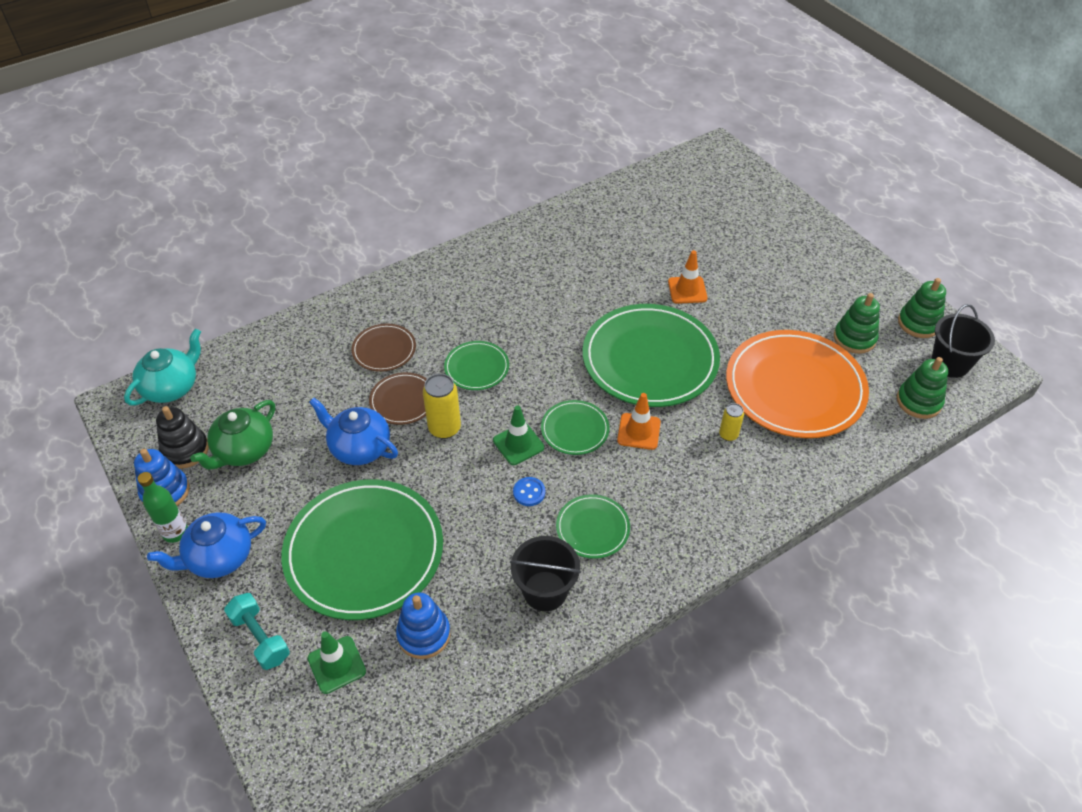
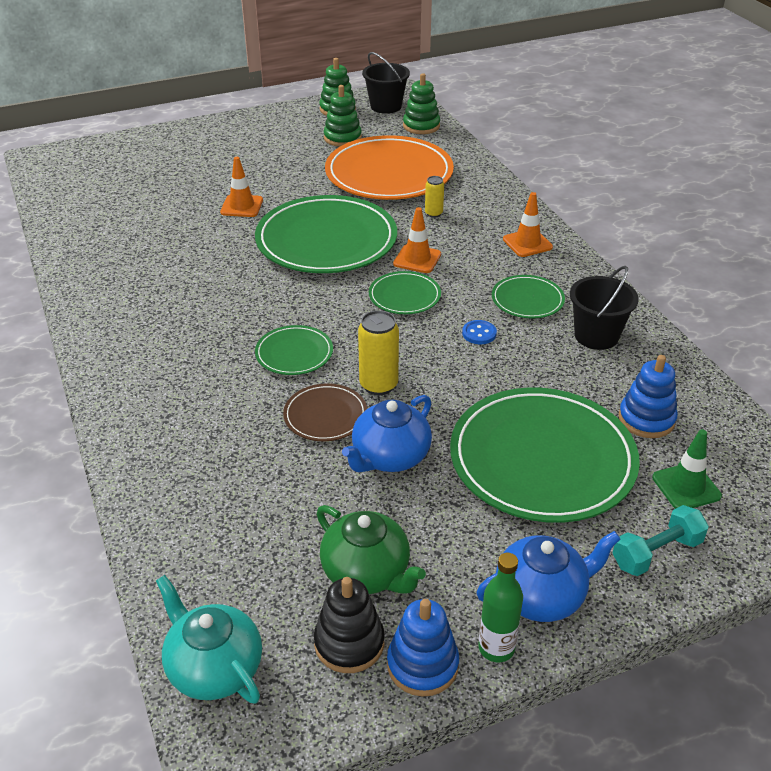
camera: 80 degrees left, 10 degrees down
blue teapot [147,512,266,578] -> blue teapot turned 90 degrees counterclockwise [476,531,620,622]
brown plate [351,324,416,372] -> none
green traffic cone [493,405,544,465] -> none
none -> orange traffic cone [503,192,553,257]

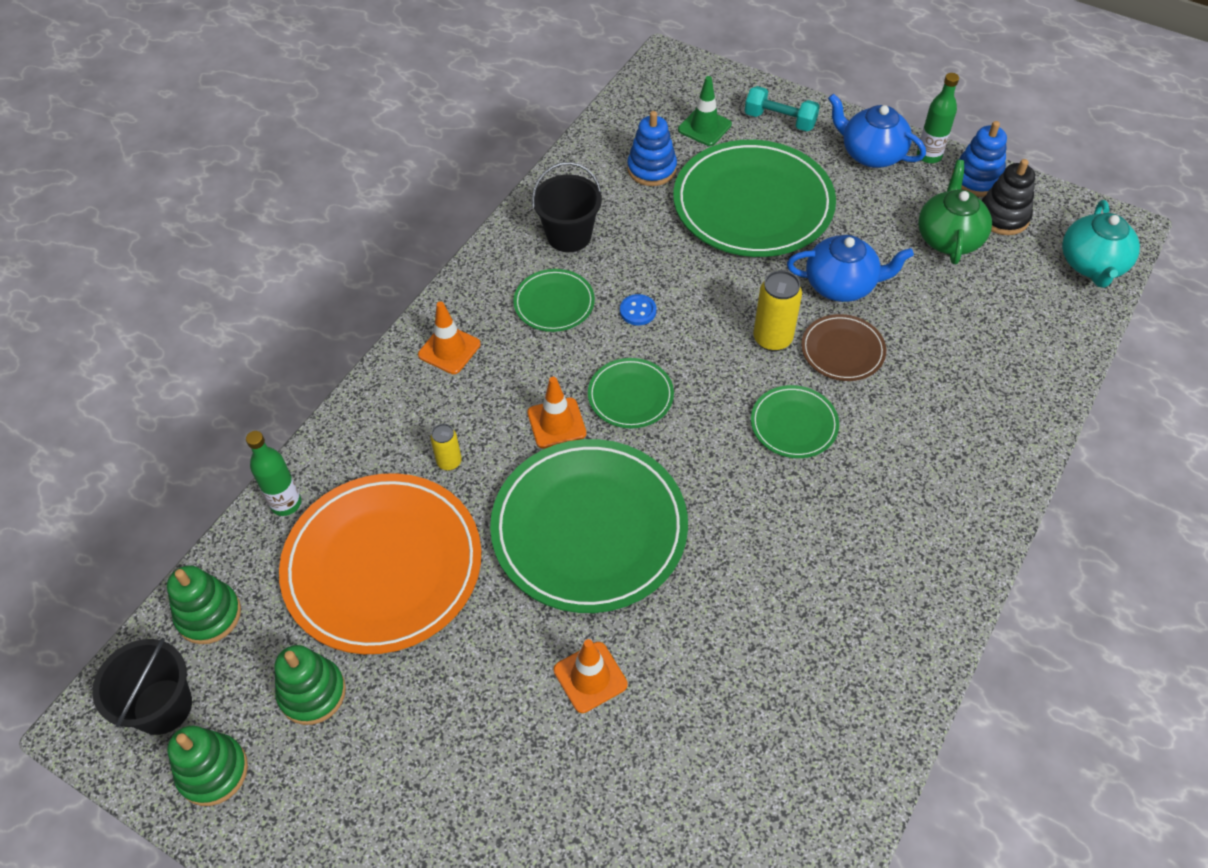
camera: 125 degrees left, 15 degrees up
none -> green bottle [246,431,301,516]

